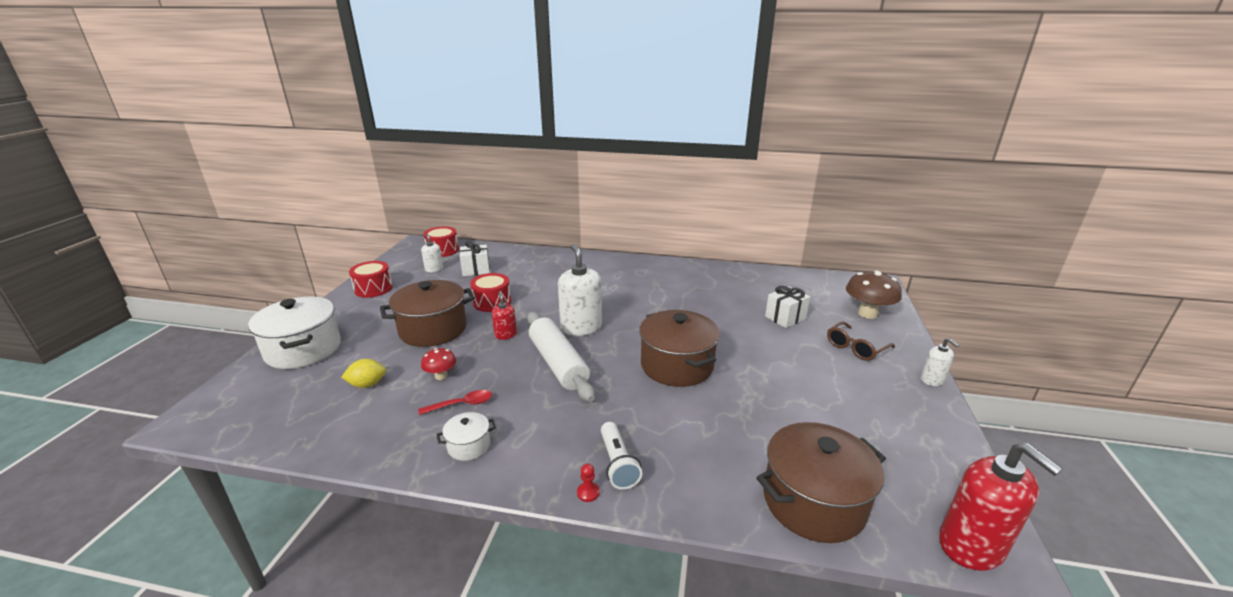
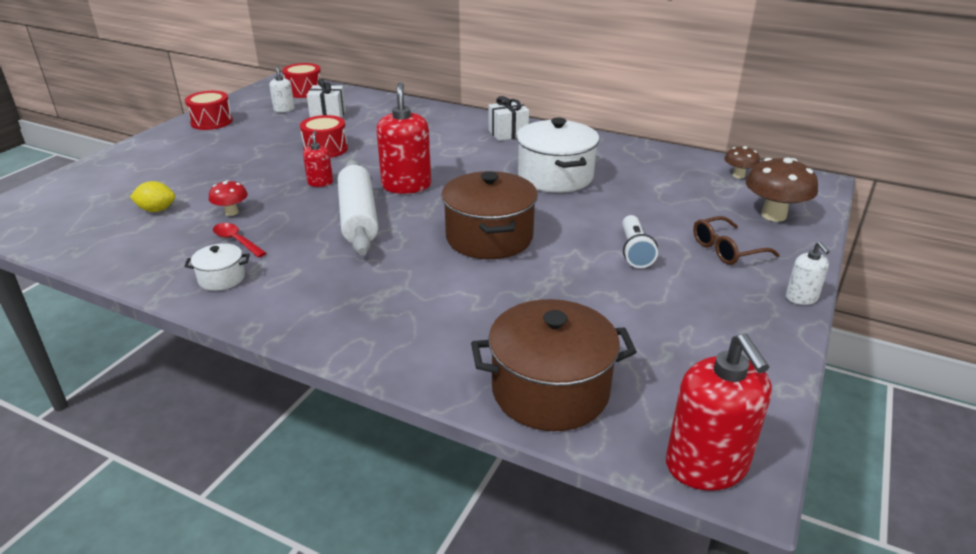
camera: 15 degrees right, 5 degrees up
white pot [248,297,341,369] -> white pot moved to [517,118,599,193]
brown pot [380,280,475,347] -> none
red spoon [418,390,492,415] -> red spoon turned 135 degrees counterclockwise [213,223,266,258]
white soap dispenser [558,244,602,336] -> red soap dispenser [376,82,431,194]
red pawn [577,464,600,502] -> none
white flashlight [601,422,642,490] -> white flashlight moved to [622,215,658,268]
white gift [765,286,810,328] -> white gift moved to [489,96,529,141]
none -> brown mushroom [724,146,760,178]

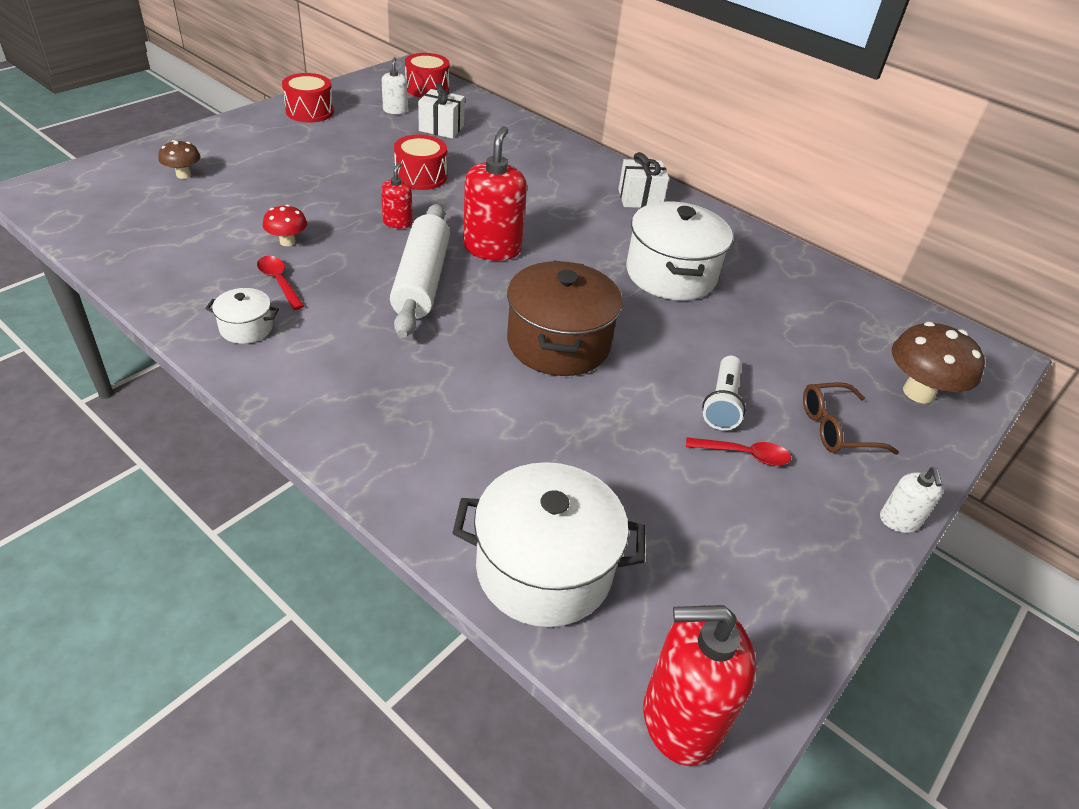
camera: 10 degrees right, 10 degrees up
yellow lemon [130,181,176,212] -> none
brown pot [471,299,637,431] -> white pot [453,462,646,627]
red soap dispenser [666,334,772,490] -> red soap dispenser turned 90 degrees clockwise [644,605,757,766]
brown mushroom [724,146,760,178] -> brown mushroom moved to [158,140,201,179]
none -> red spoon [686,437,791,466]

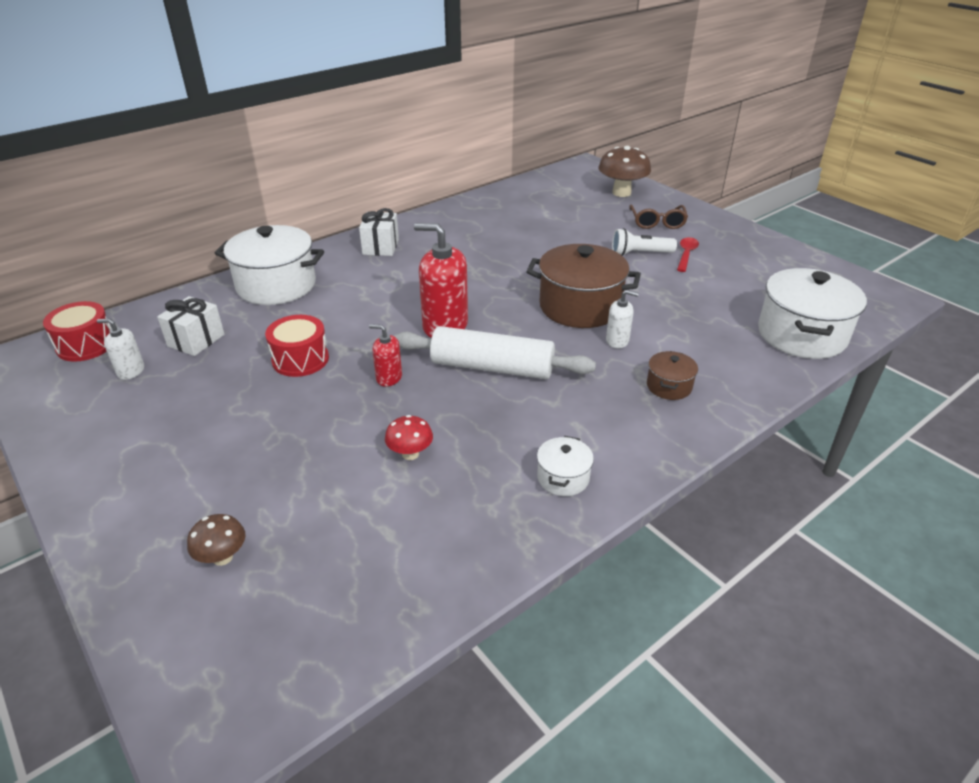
camera: 75 degrees left, 5 degrees down
red spoon [257,256,304,310] -> none
red drum [282,73,334,122] -> none
white pot [626,201,733,300] -> white pot moved to [215,225,324,305]
red soap dispenser [644,605,757,766] -> none
white flashlight [702,356,746,430] -> white flashlight turned 150 degrees clockwise [612,228,677,256]
white soap dispenser [880,467,943,533] -> white soap dispenser moved to [606,290,639,348]
none -> brown pot [647,351,698,400]

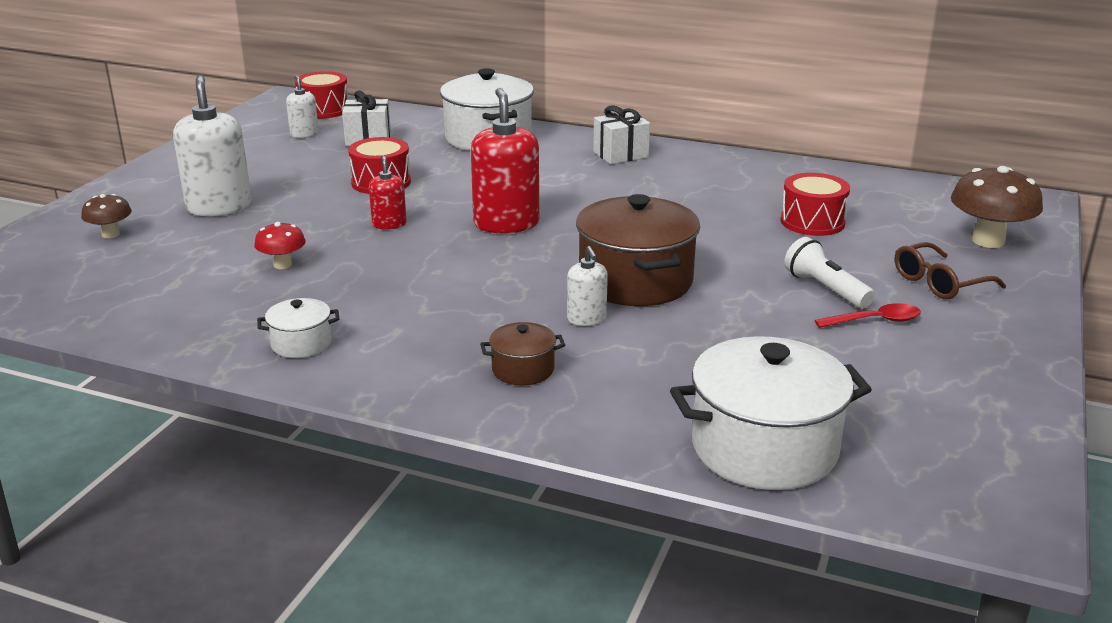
camera: 60 degrees right, 10 degrees down
white rolling pin [394,326,596,379] -> none
none -> white soap dispenser [173,75,252,216]
none -> red drum [780,173,850,236]

